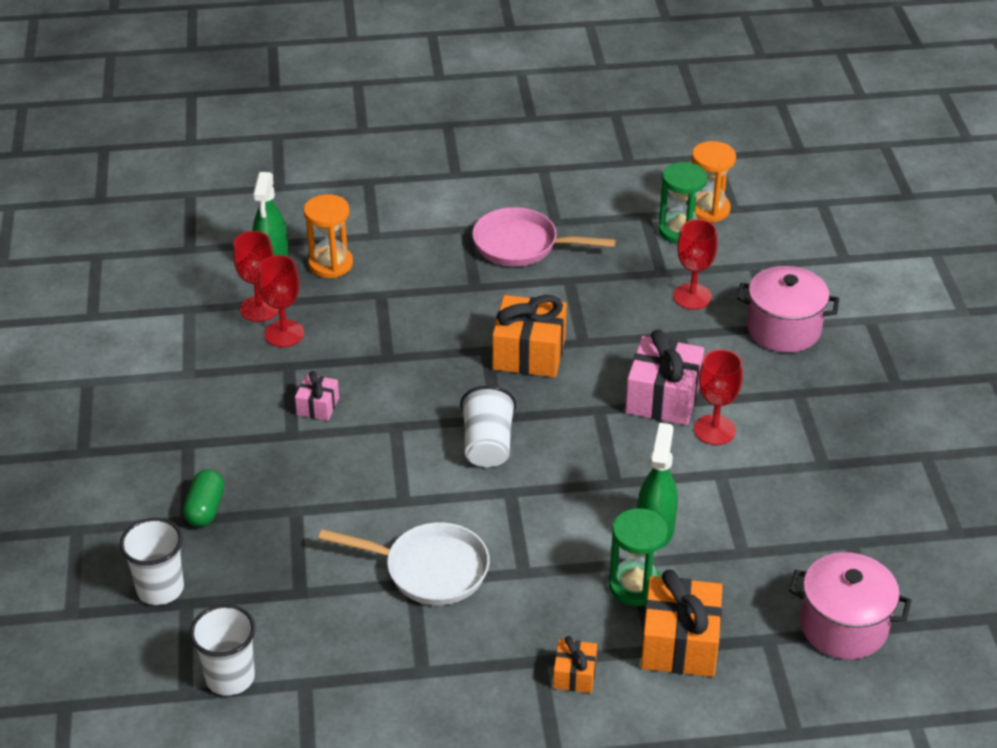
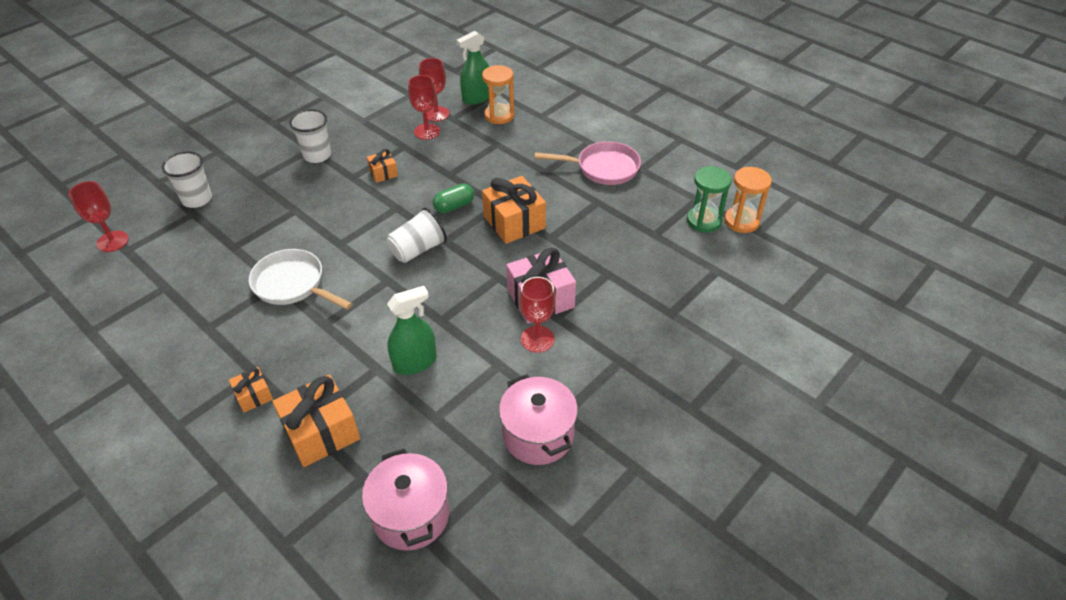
camera: 50 degrees right, 5 degrees up
green capsule [183,470,224,527] -> green capsule moved to [433,183,474,213]
white cup [190,604,255,696] -> white cup moved to [289,109,331,163]
pink gift [295,371,339,421] -> orange gift [367,149,398,183]
white pan [318,522,490,605] -> white pan turned 150 degrees clockwise [249,249,353,310]
pink pan [472,207,616,266] -> pink pan turned 120 degrees clockwise [535,141,641,185]
green hourglass [609,508,668,606] -> none
red goblet [673,219,718,310] -> red goblet moved to [69,181,129,252]
pink pot [737,266,839,353] -> pink pot moved to [499,374,578,465]

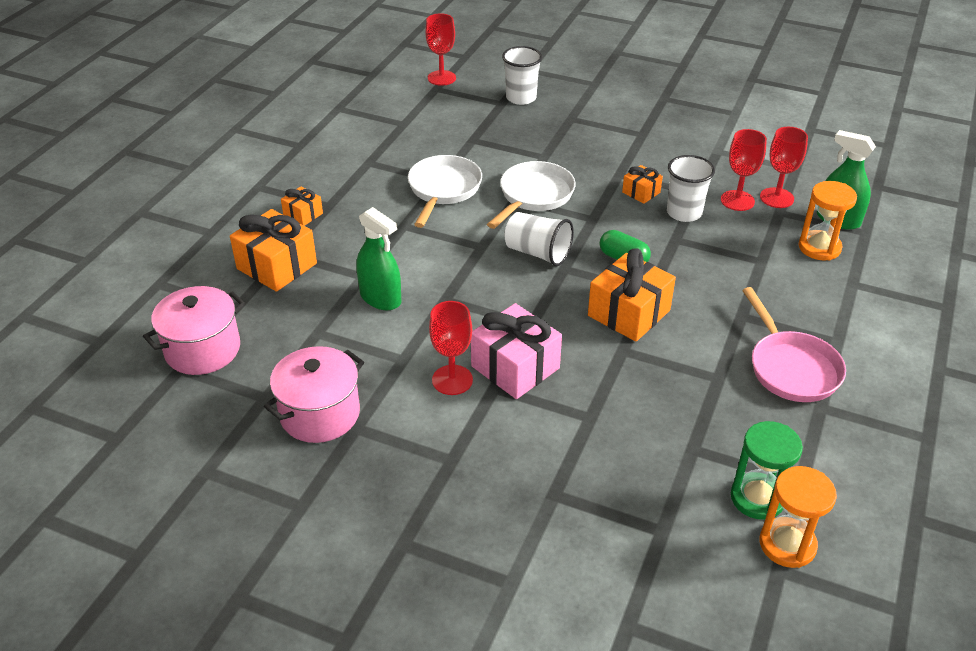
camera: 70 degrees right, 5 degrees down
white cup [289,109,331,163] -> white cup moved to [667,155,715,222]
none -> white pan [487,161,576,229]

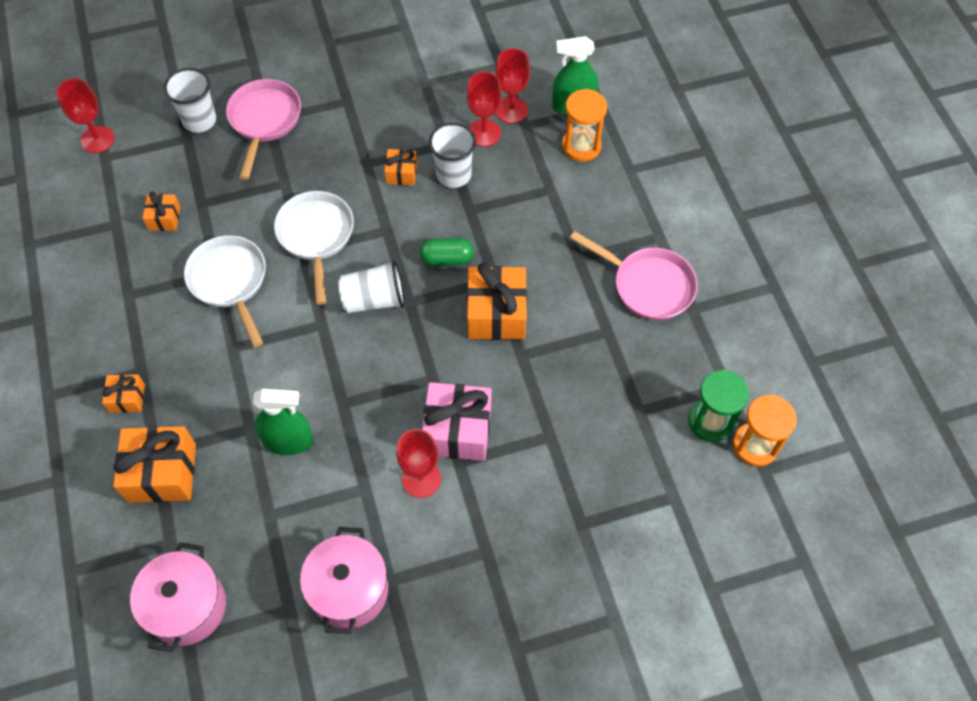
camera: 40 degrees left, 20 degrees up
none -> orange gift [143,192,180,231]
none -> pink pan [226,79,301,180]

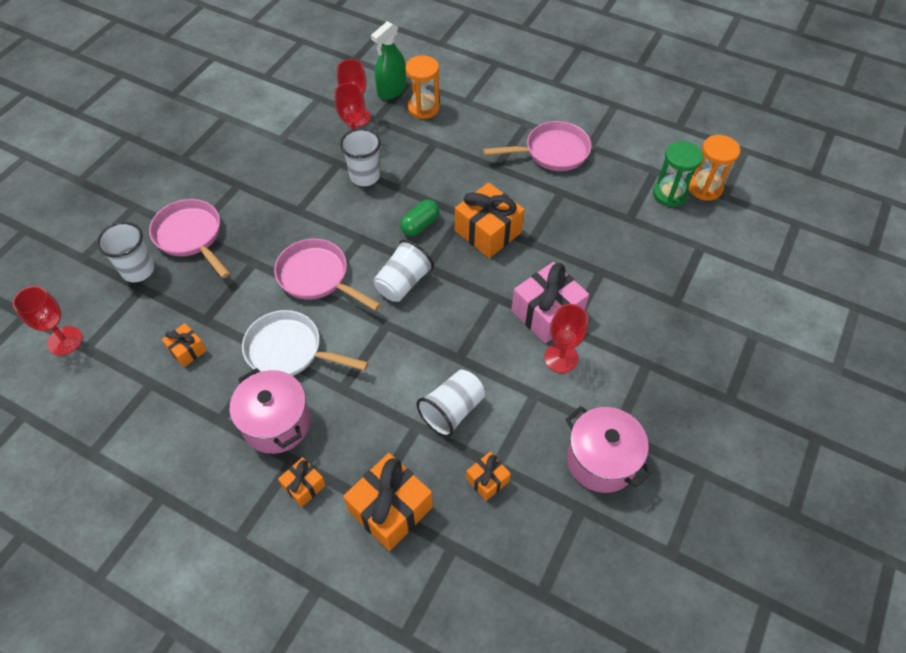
camera: 45 degrees left, 5 degrees down
pink pot [130,542,226,652] -> pink pot moved to [230,368,310,454]
green spray bottle [253,389,313,455] -> white cup [417,370,485,437]
white pan [274,191,354,305] -> pink pan [274,239,381,311]
orange gift [384,149,417,186] -> orange gift moved to [466,452,511,501]

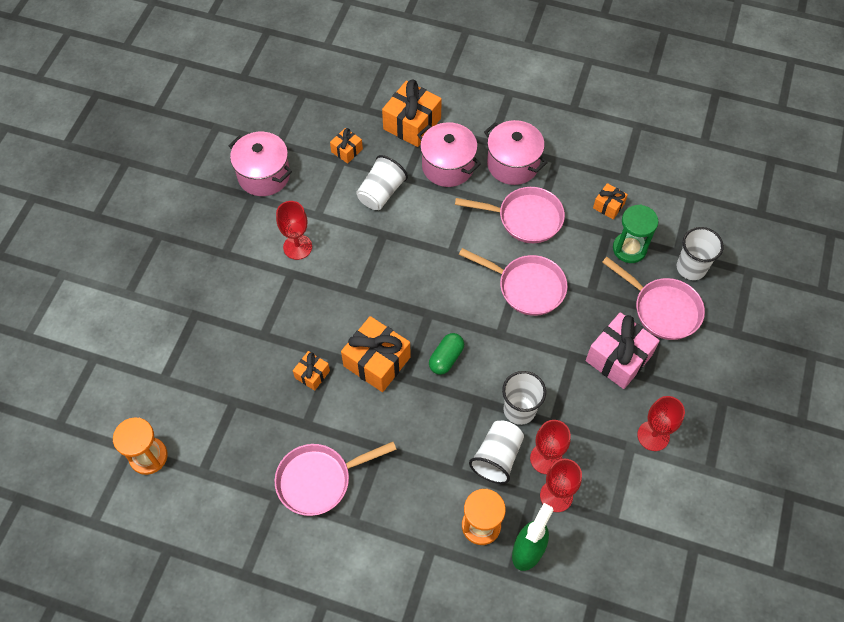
camera: 170 degrees right, 5 degrees up
red goblet [12,286,83,356] -> red goblet moved to [637,396,685,451]
white pan [242,310,368,376] -> pink pan [455,187,565,243]
orange gift [278,457,326,507] -> orange gift moved to [293,351,330,391]
white cup [373,240,434,302] -> white cup moved to [469,420,524,484]
pink gift [511,262,589,343] -> pink gift moved to [586,312,660,389]
green hourglass [653,141,703,207] -> green hourglass moved to [613,205,658,263]
none -> pink pot [417,122,481,187]

